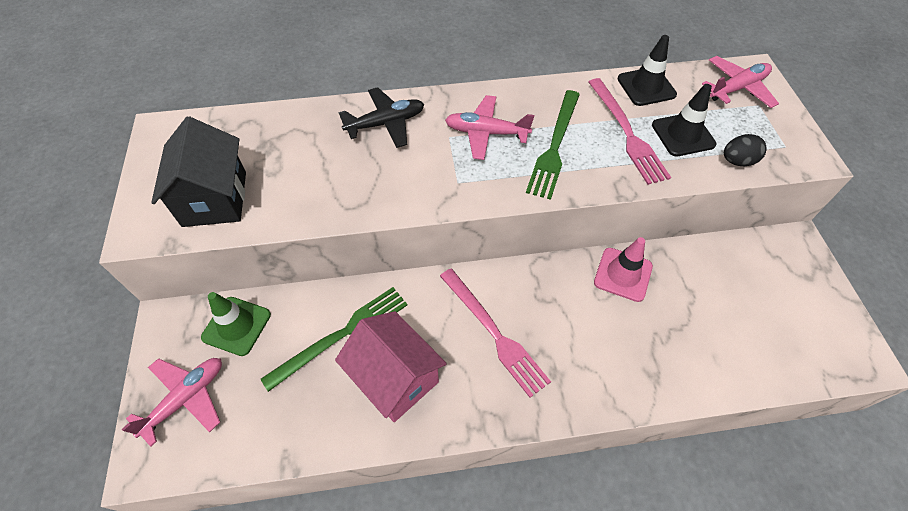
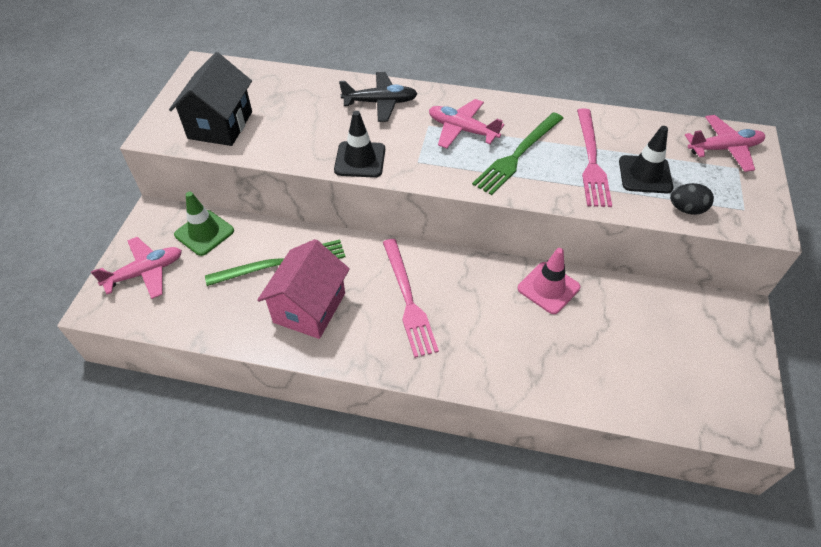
camera: 20 degrees right, 5 degrees down
pink house [335,311,447,422] -> pink house turned 45 degrees clockwise [257,239,350,339]
black traffic cone [618,35,677,106] -> black traffic cone moved to [334,111,385,178]

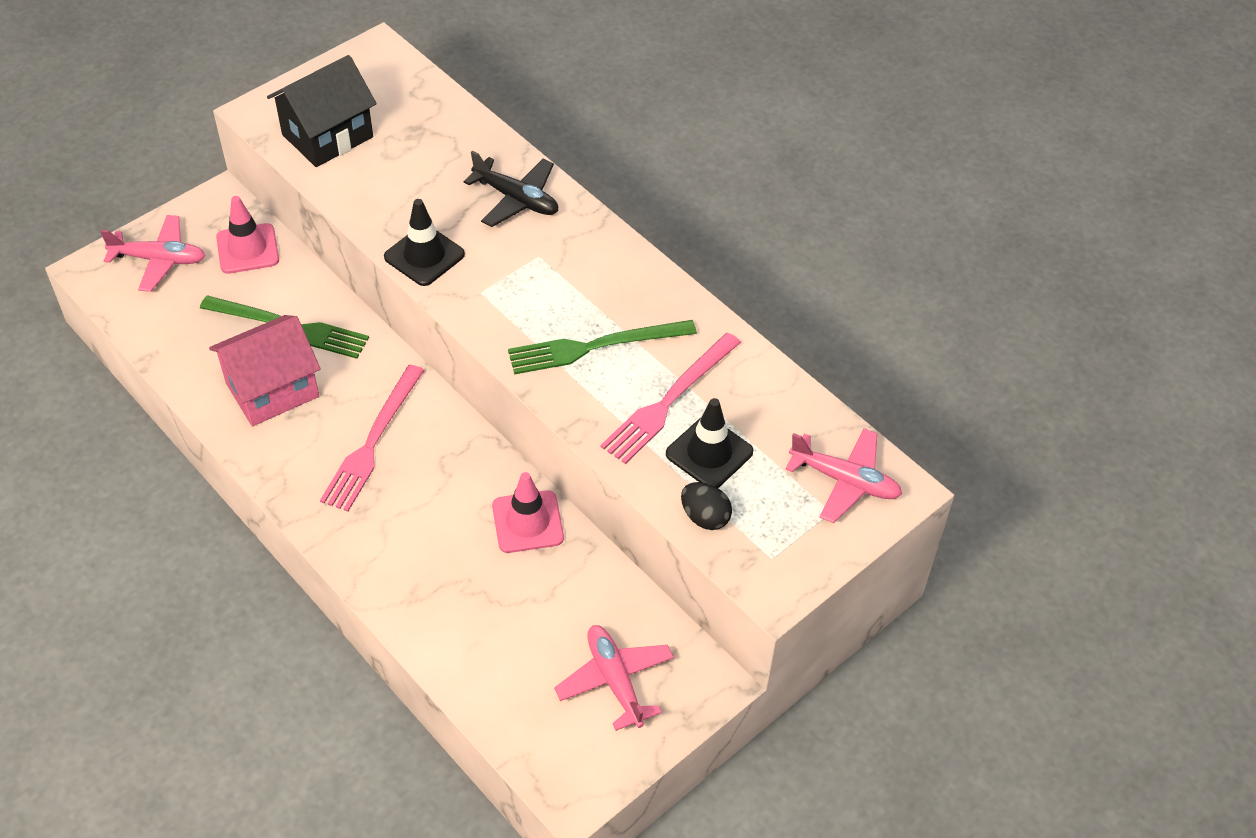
camera: 35 degrees right, 0 degrees up
green traffic cone [174,192,234,256] -> pink traffic cone [216,196,279,274]
pink plane [429,99,504,149] -> pink plane moved to [554,625,674,731]

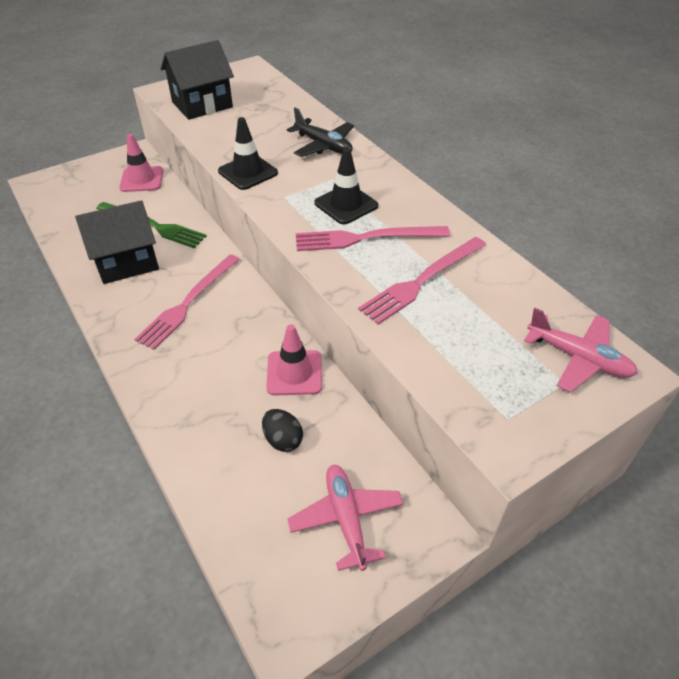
camera: 10 degrees right, 5 degrees down
pink plane [100,215,206,292] -> none
pink house [209,315,321,426] -> black house [75,200,159,284]
green fork [508,320,697,375] -> pink fork [296,226,450,251]
black traffic cone [666,398,753,488] -> black traffic cone moved to [314,148,378,224]
black egg [681,482,732,530] -> black egg moved to [262,409,303,452]

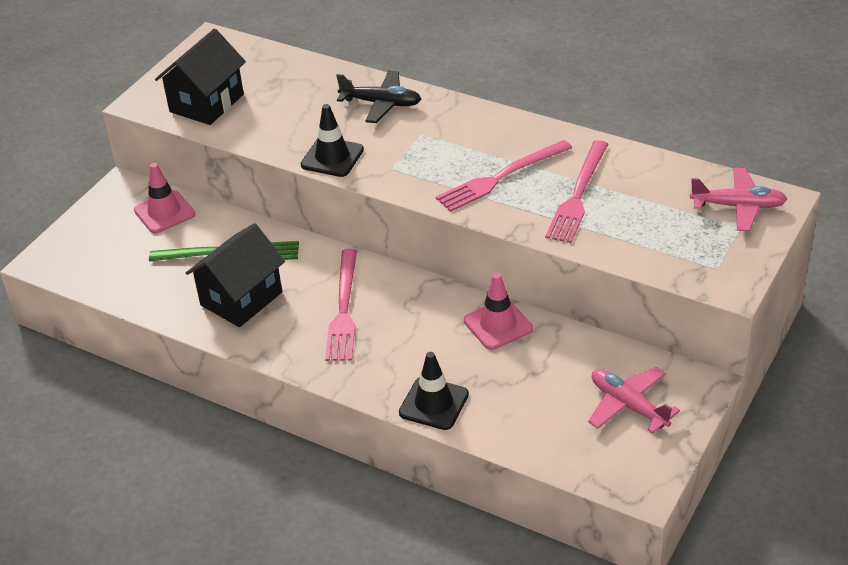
camera: 25 degrees left, 5 degrees down
black egg [262,409,303,452] -> none
black traffic cone [314,148,378,224] -> black traffic cone moved to [399,352,469,430]

